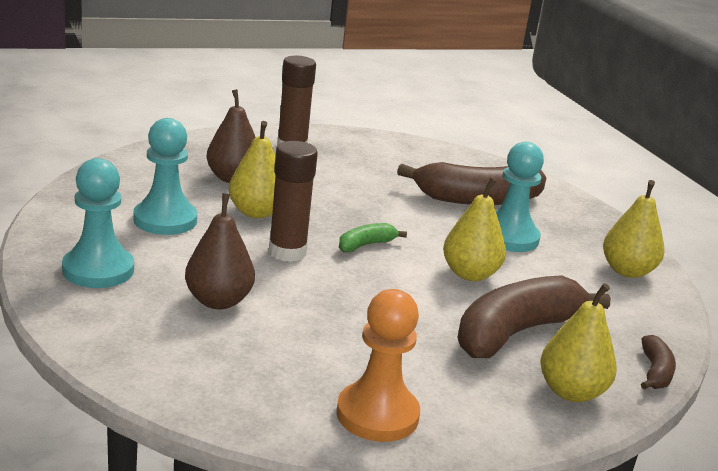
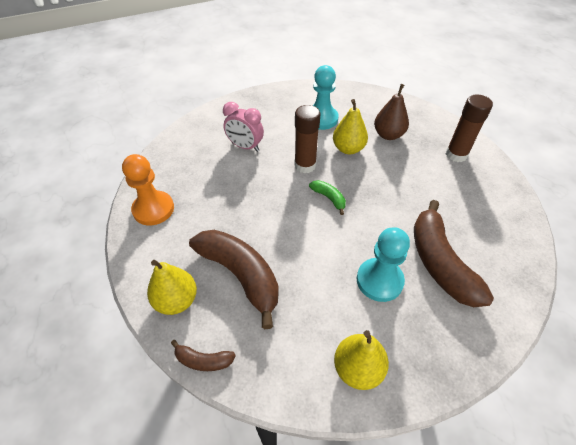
camera: 90 degrees right, 25 degrees up
turquoise pawn [62,158,134,288] -> none
brown pear [185,193,255,309] -> pink clock [223,102,264,152]
yellow pear [443,177,506,281] -> none

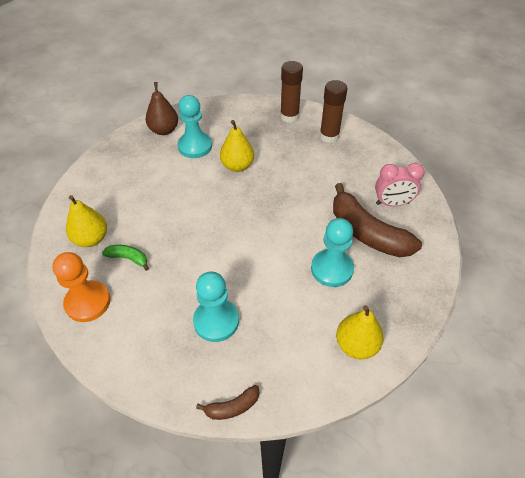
camera: 30 degrees left, 0 degrees up
yellow pear [147,260,197,315] -> yellow pear moved to [66,195,107,247]
brown banana [189,230,279,329] -> turquoise pawn [193,272,239,342]
pink clock [223,102,264,152] -> pink clock moved to [375,163,425,206]
brown glue stick [294,105,321,173] -> brown glue stick moved to [280,61,303,123]
green banana [309,180,346,215] -> green banana moved to [102,245,149,271]
brown pear [374,84,409,140] -> brown pear moved to [146,82,178,135]

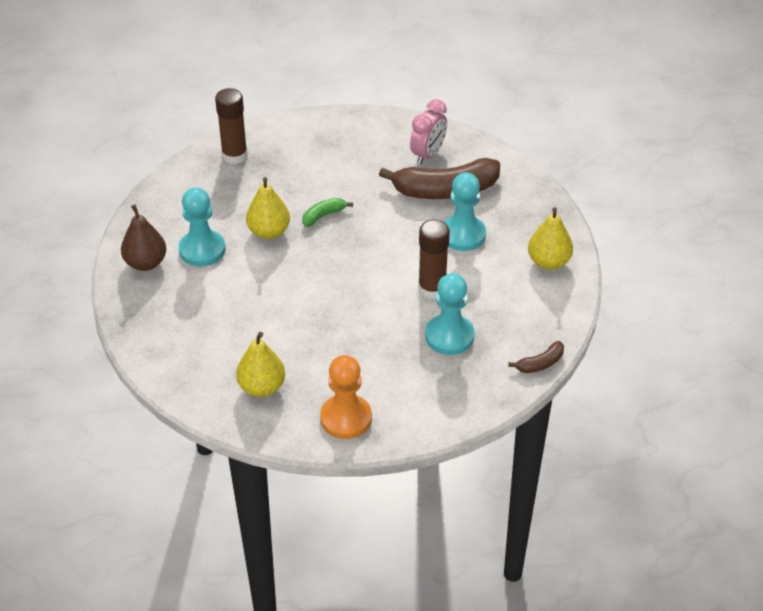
camera: 55 degrees left, 5 degrees down
green banana [102,245,149,271] -> green banana moved to [302,198,353,227]
brown banana [196,385,259,420] -> brown banana turned 45 degrees clockwise [508,341,564,373]
brown glue stick [319,80,347,143] -> brown glue stick moved to [418,220,450,299]

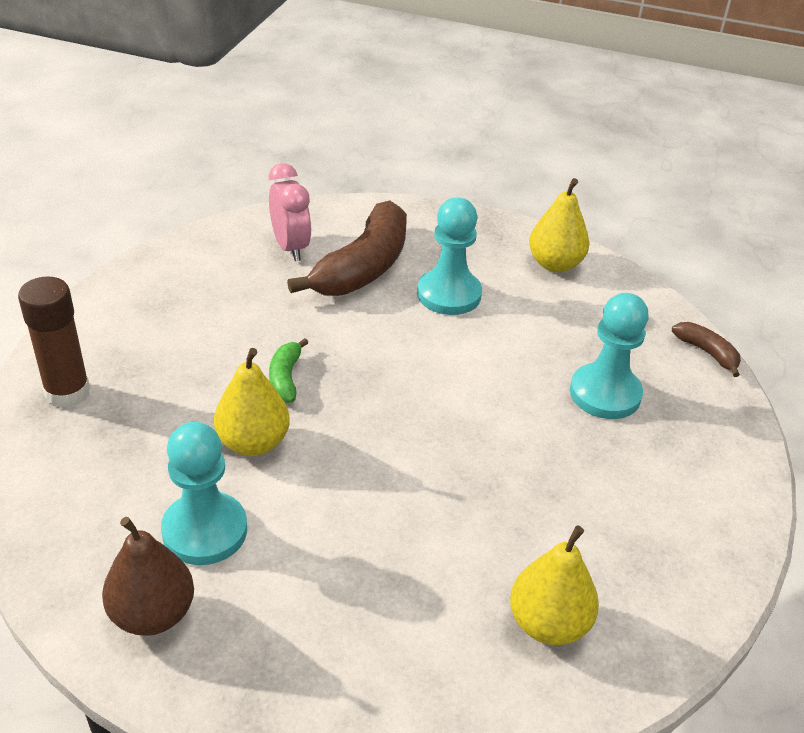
camera: 55 degrees left, 5 degrees down
orange pawn [320,355,372,439] -> none
brown glue stick [418,220,450,299] -> none
brown banana [508,341,564,373] -> brown banana turned 45 degrees counterclockwise [672,322,741,377]

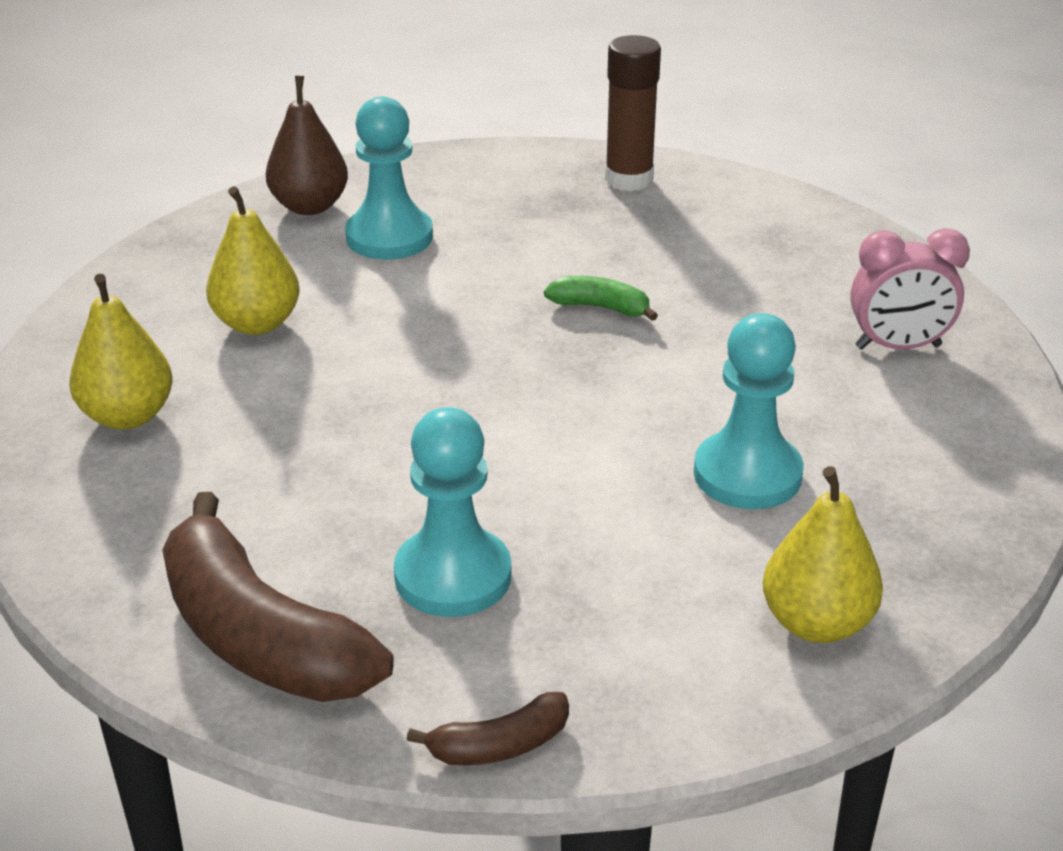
camera: 110 degrees right, 5 degrees down
yellow pear [214,348,290,456] -> yellow pear moved to [206,186,299,335]
brown banana [287,200,407,296] -> brown banana moved to [162,492,394,702]

